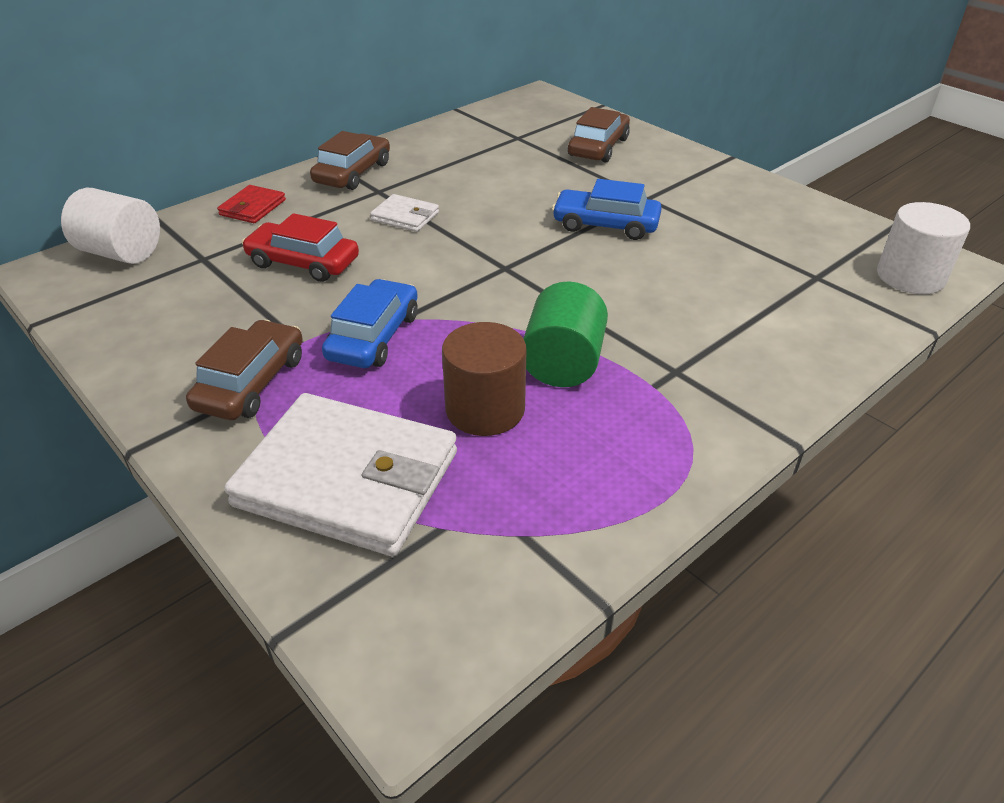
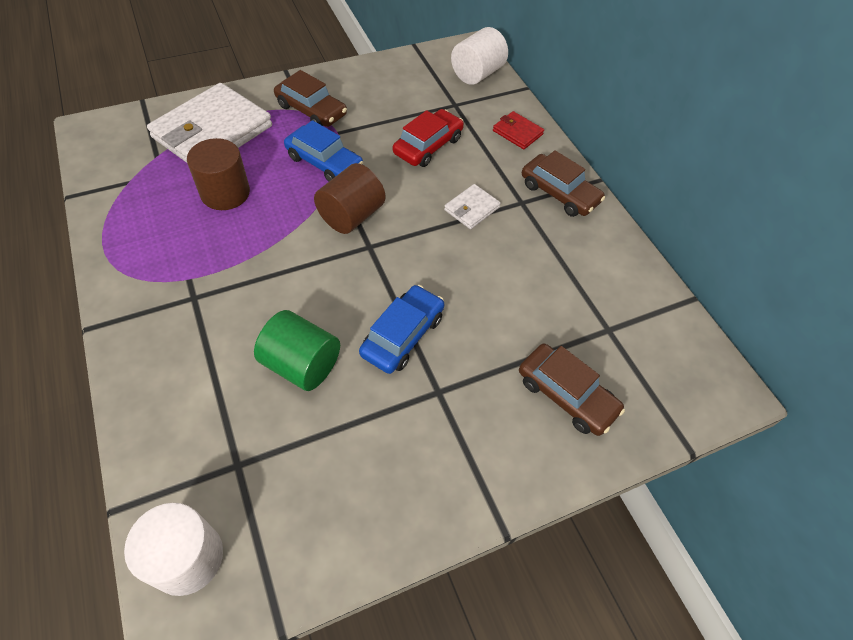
camera: 105 degrees right, 15 degrees up
green cylinder [523,281,608,387] -> green cylinder moved to [254,310,340,391]
none -> brown cylinder [314,163,385,234]

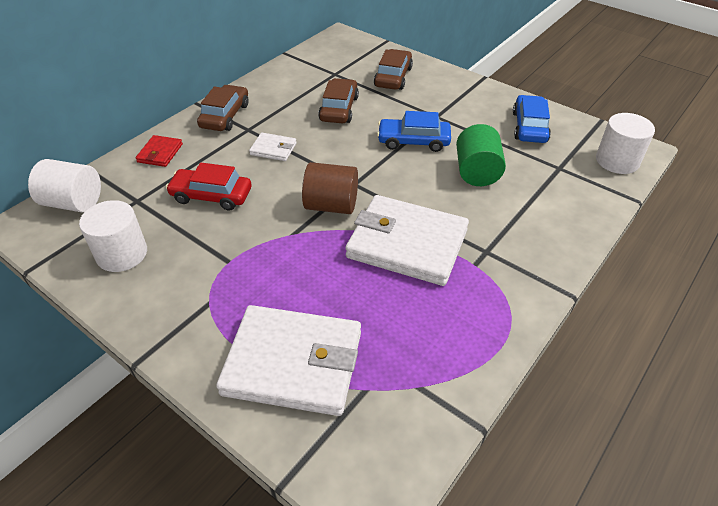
camera: 115 degrees left, 10 degrees down
brown cylinder [187,138,250,210] -> none
brown car [274,70,347,127] -> brown car moved to [318,78,359,123]
blue car [284,120,363,182] -> blue car moved to [513,95,551,143]
none -> white cylinder [79,200,147,272]
none -> white wallet [345,195,469,286]

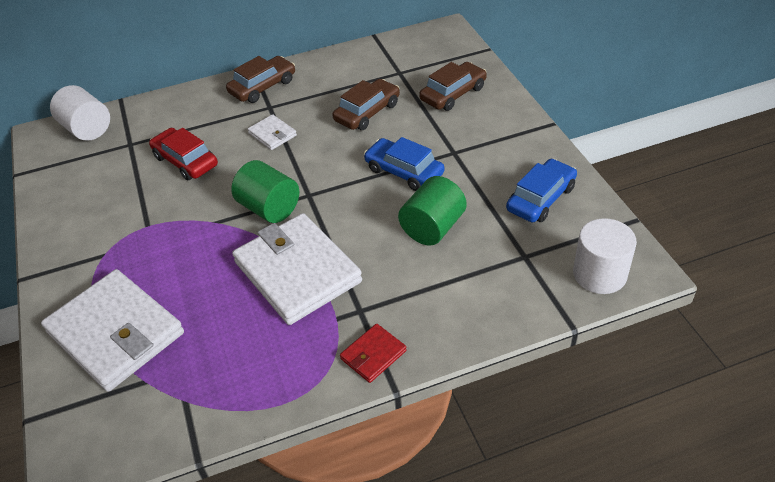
camera: 35 degrees right, 0 degrees up
white cylinder [79,200,147,272] -> none
red wallet [136,135,183,167] -> red wallet moved to [340,324,407,383]
brown cylinder [302,162,358,214] -> green cylinder [231,160,299,223]

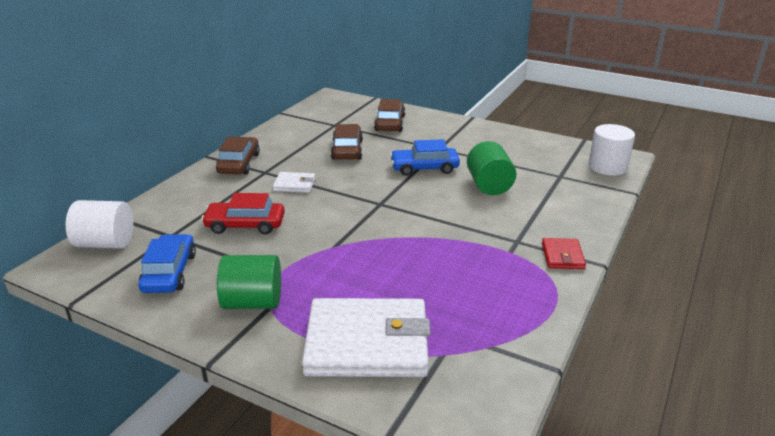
camera: 45 degrees left, 15 degrees down
green cylinder [231,160,299,223] -> green cylinder moved to [217,255,281,309]
white wallet [232,213,362,325] -> none
blue car [506,159,577,223] -> blue car moved to [138,234,196,293]

